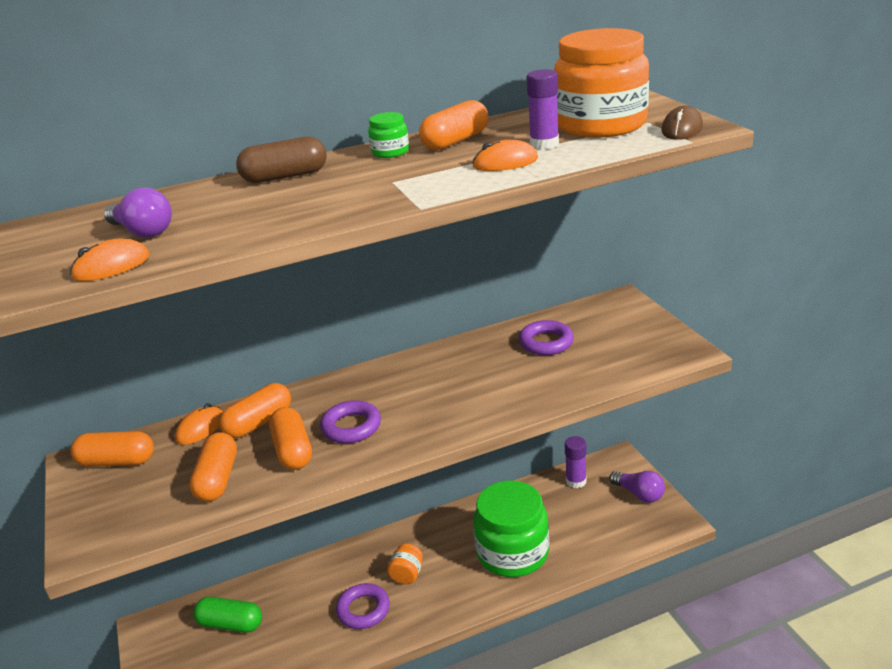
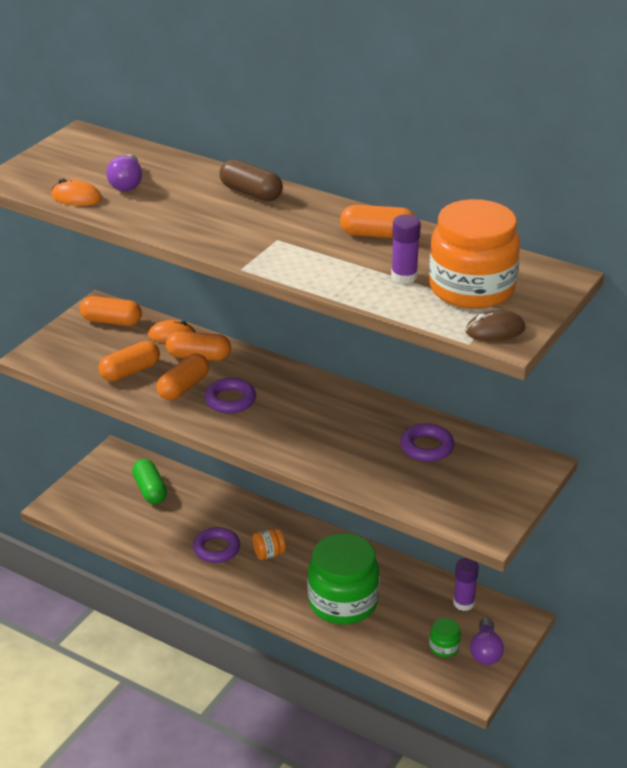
camera: 50 degrees right, 5 degrees up
orange capsule [71,431,154,466] -> orange capsule turned 45 degrees counterclockwise [80,296,142,326]
green jar [368,112,409,158] -> green jar moved to [429,618,461,657]
orange mouse [472,140,538,171] -> none

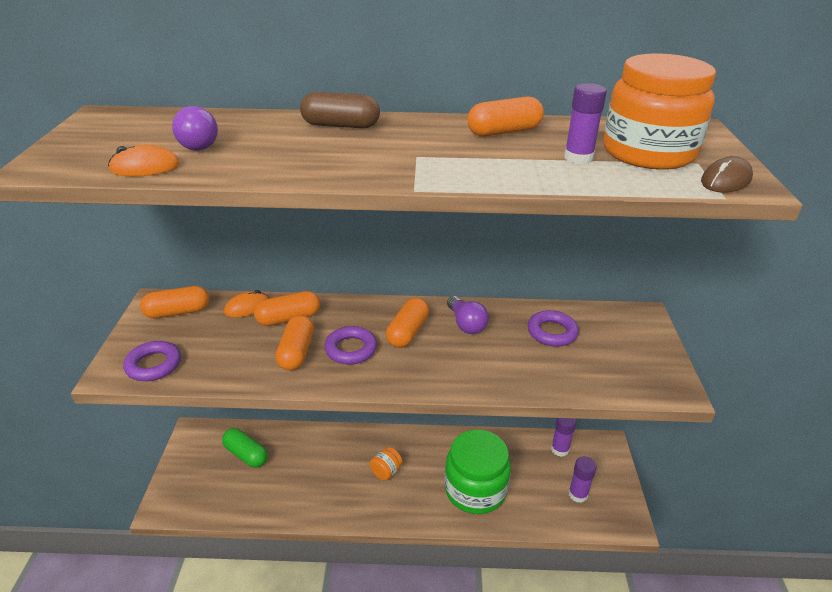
camera: 30 degrees left, 0 degrees up
orange capsule [99,341,160,382] -> orange capsule moved to [386,297,429,348]
purple ring [193,527,240,563] -> purple ring moved to [123,341,181,381]
green jar [429,618,461,657] -> purple glue stick [569,456,597,503]
purple light bulb [470,617,504,665] -> purple light bulb moved to [447,296,489,334]

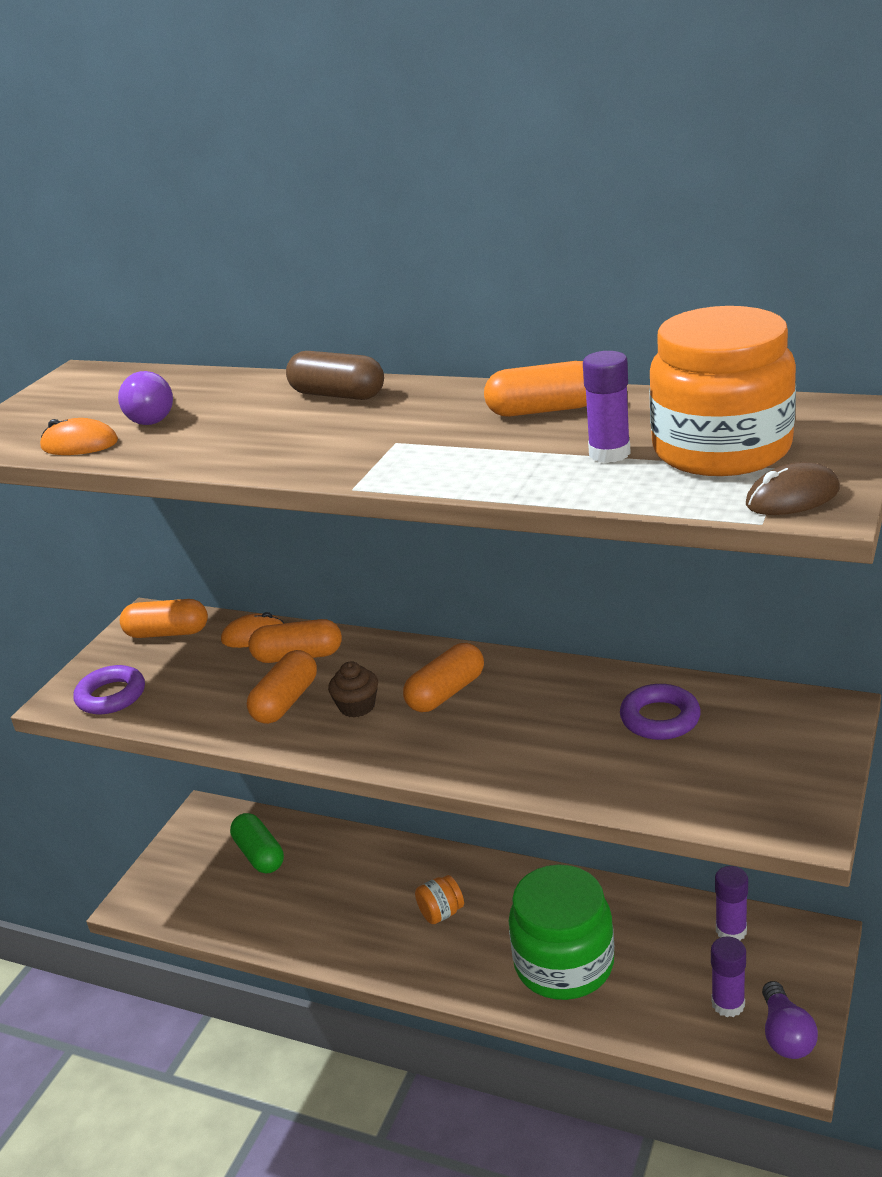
camera: 25 degrees right, 5 degrees down
purple ring [324,326,377,365] -> brown cupcake [328,661,378,717]
purple light bulb [447,296,489,334] -> purple light bulb moved to [762,981,818,1059]

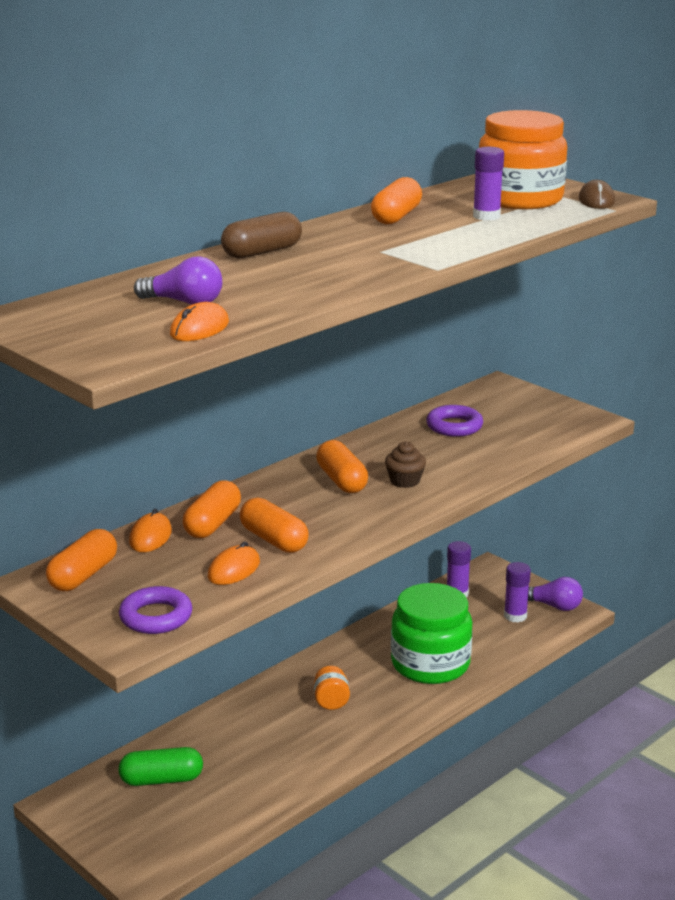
camera: 70 degrees left, 5 degrees down
brown cupcake [328,661,378,717] -> brown cupcake moved to [385,441,426,488]
none -> orange mouse [208,542,260,585]

